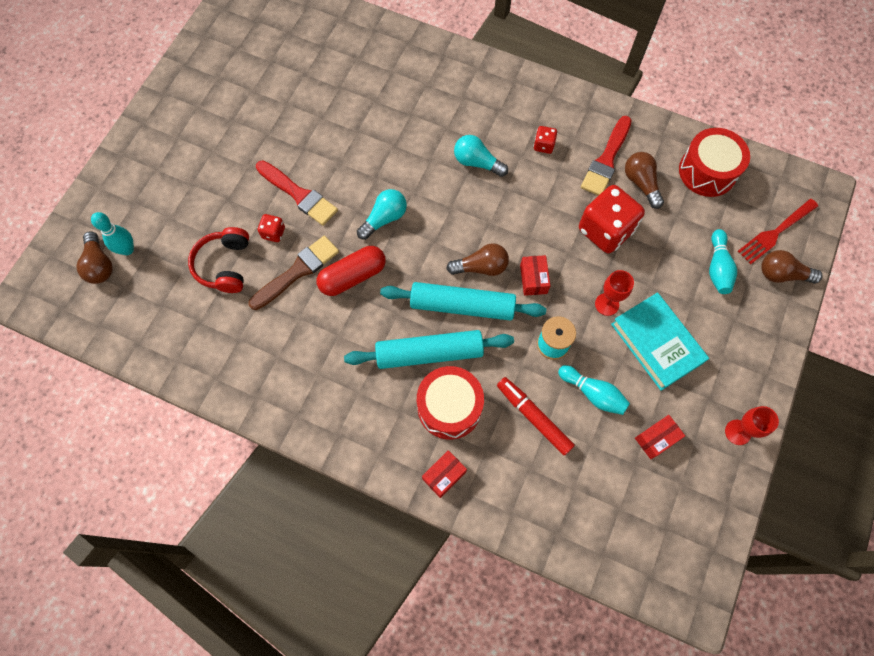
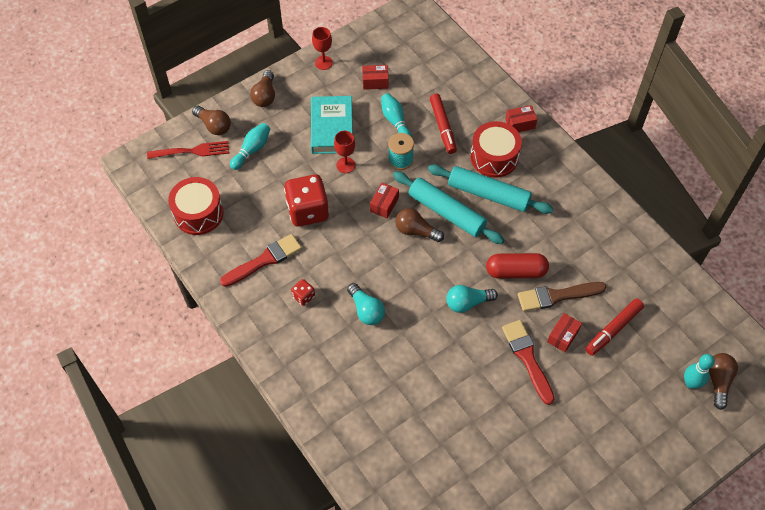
camera: 150 degrees left, 10 degrees down
red headphones [188,227,249,293] -> red marker [585,298,644,356]
red dice [258,214,285,242] -> red box [547,313,582,352]
brown light bulb [625,152,664,209] -> brown light bulb moved to [250,70,275,107]

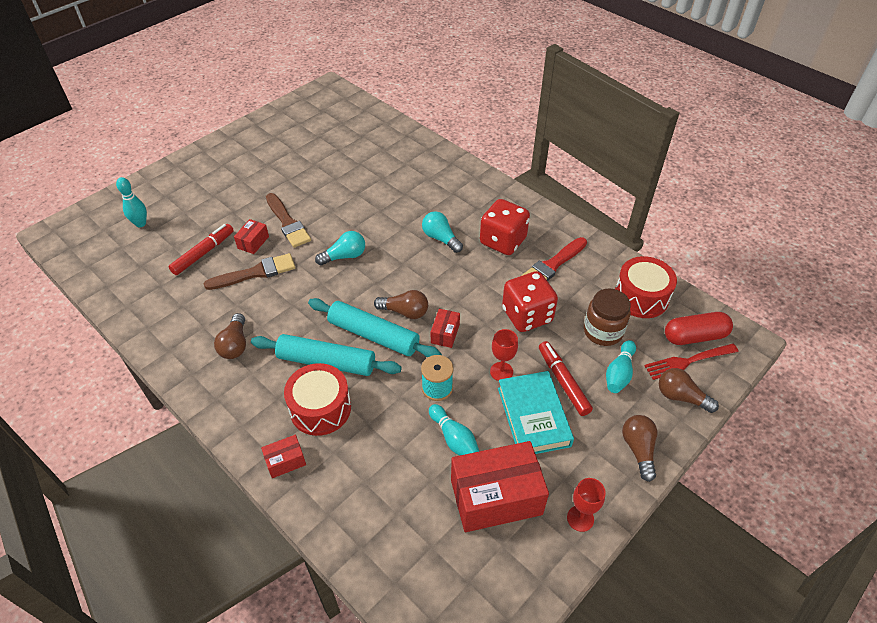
camera: 170 degrees right, 10 degrees down
red dice [291,279,315,306] -> red dice [480,199,530,255], size x2.19
red box [362,65,388,90] -> red box [451,441,549,532], size x2.19
red marker [430,94,457,154] -> red marker moved to [539,341,593,416]
red capsule [486,253,549,279] -> red capsule moved to [665,312,733,345]
red brush [502,320,555,405] -> brown brush [266,193,311,248]
brown light bulb [709,353,738,410] -> brown light bulb moved to [214,313,246,359]
none -> brown jar [584,288,630,346]

